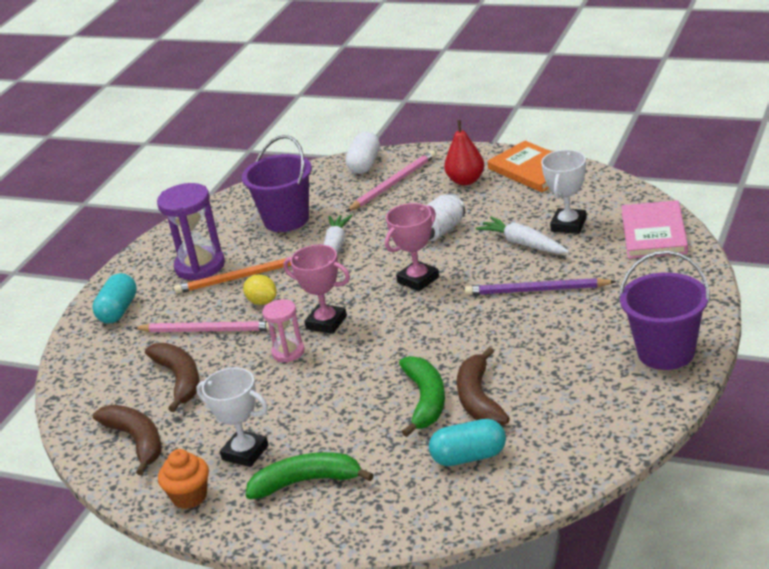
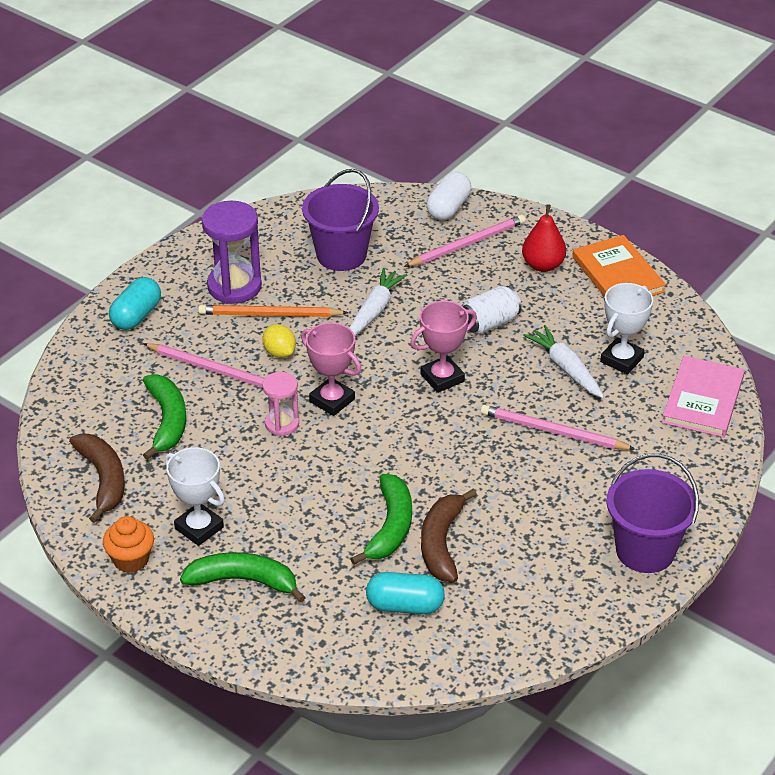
camera: 10 degrees right, 10 degrees up
brown banana [145,343,200,412] -> green banana [143,374,186,460]
purple pencil [465,278,617,295] -> pink pencil [481,405,635,450]

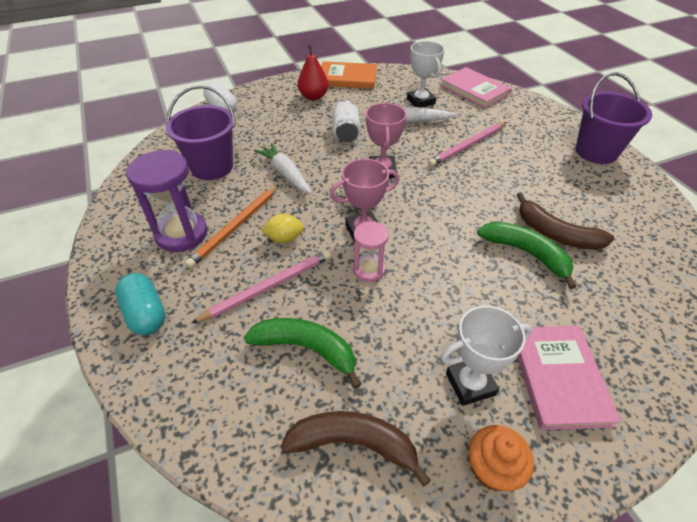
camera: 60 degrees left, 5 degrees up
green banana [180,552,306,603] -> pink book [517,326,621,430]
turquoise capsule [366,572,445,614] -> none
pink pencil [404,215,526,267] -> none

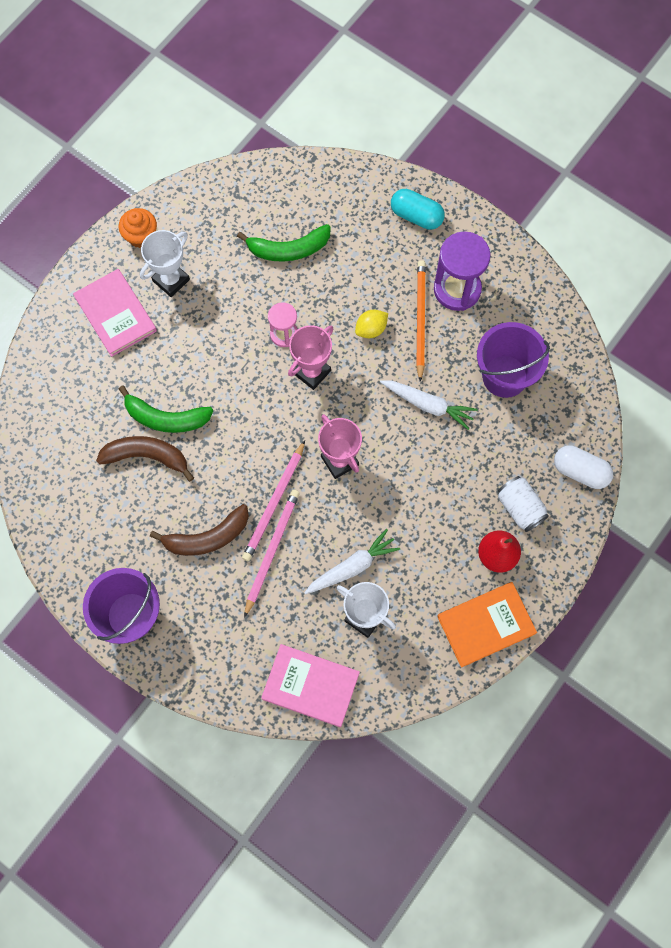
camera: 150 degrees right, 25 degrees up
pink pencil [191,250,331,323] -> pink pencil moved to [242,440,305,561]
brown banana [281,411,431,487] -> brown banana moved to [150,504,249,556]
white can [332,101,361,142] -> white can moved to [498,476,549,532]

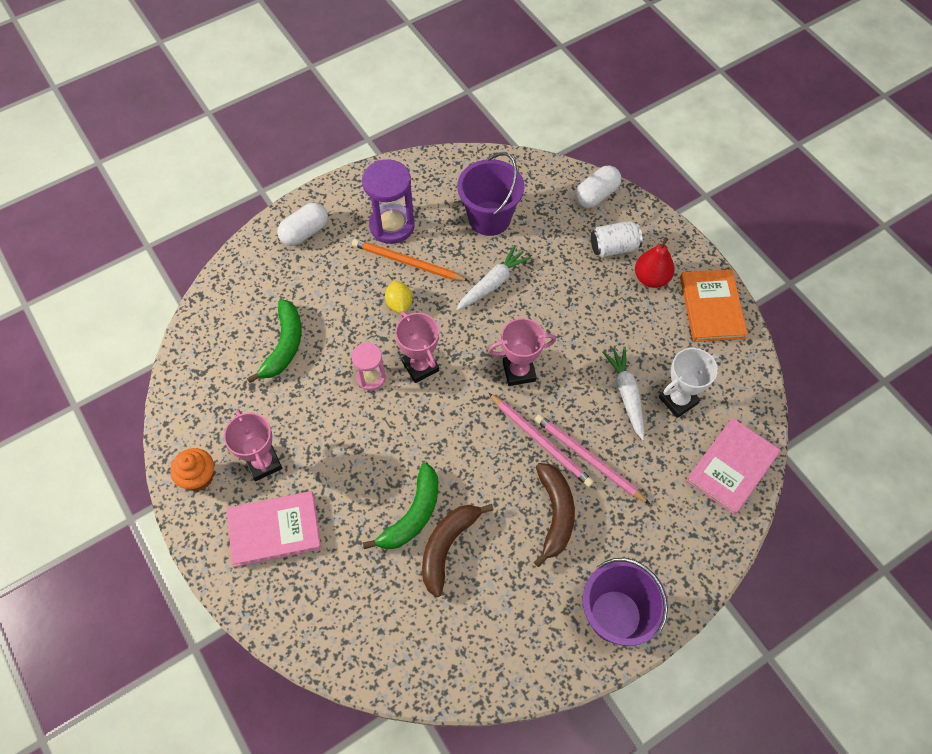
camera: 70 degrees left, 10 degrees down
white trophy [140,230,190,297] -> pink trophy [224,409,282,481]
turquoise capsule [391,189,445,230] -> white capsule [277,203,328,246]

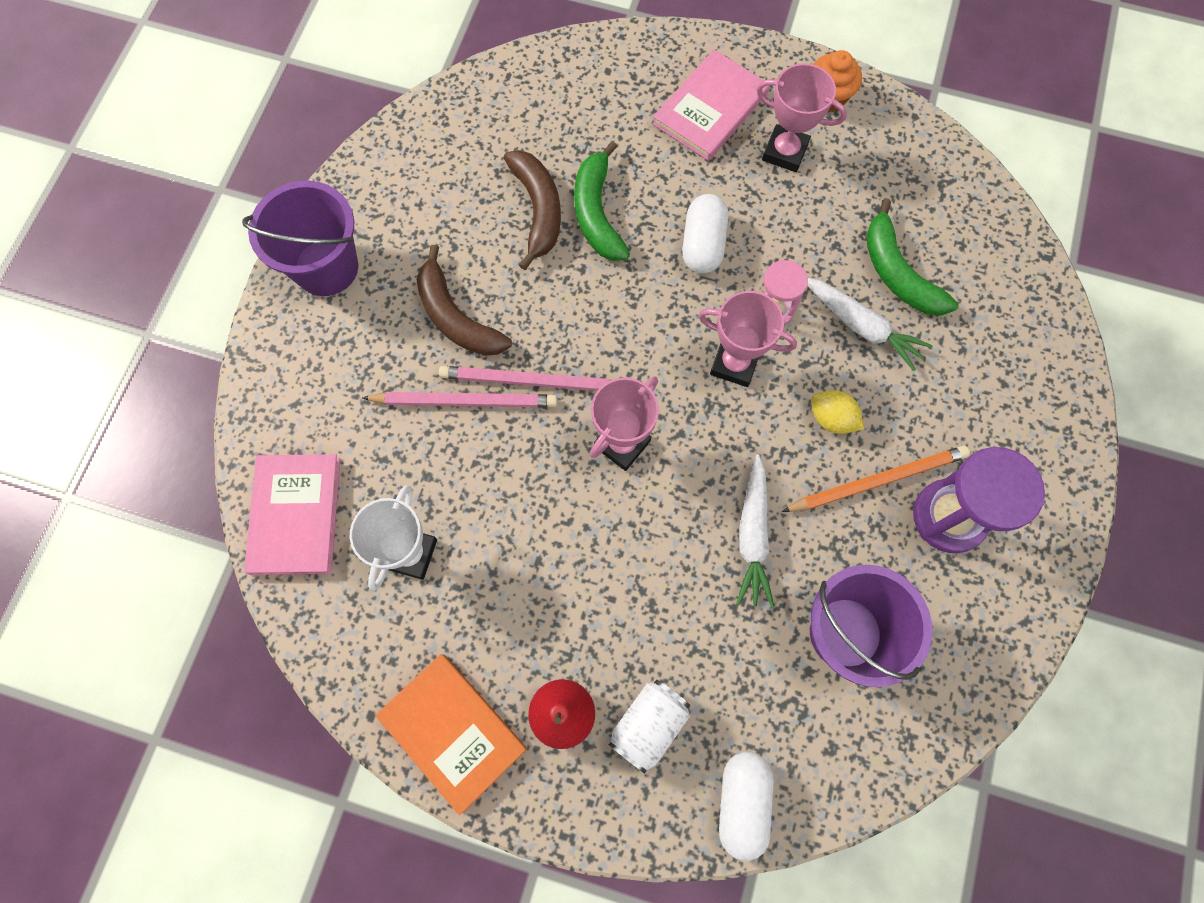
camera: 140 degrees right, 10 degrees up
white capsule [277,203,328,246] -> white capsule moved to [682,194,728,273]
white carrot [602,346,645,441] -> white carrot moved to [807,278,933,371]

